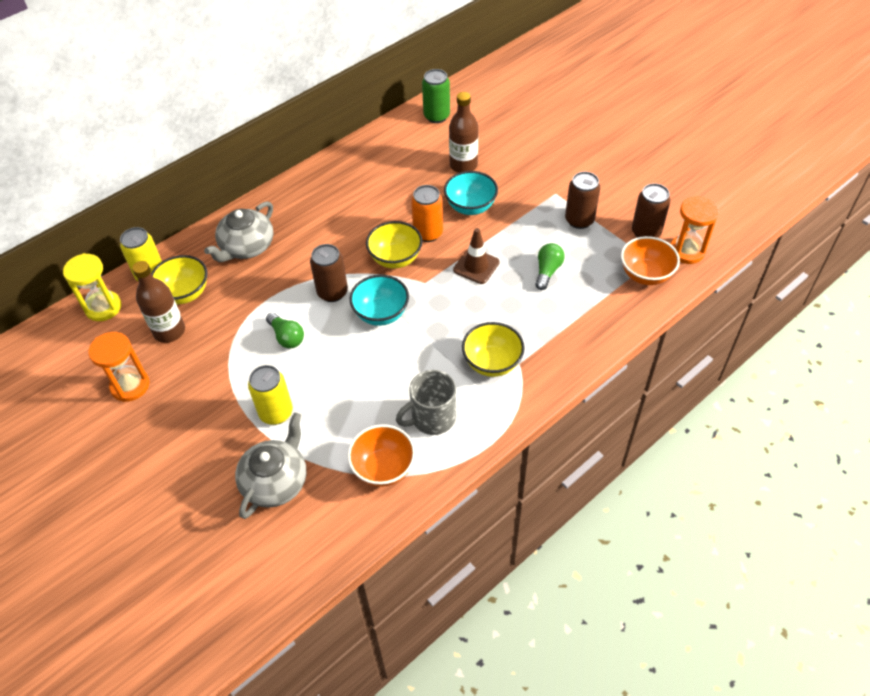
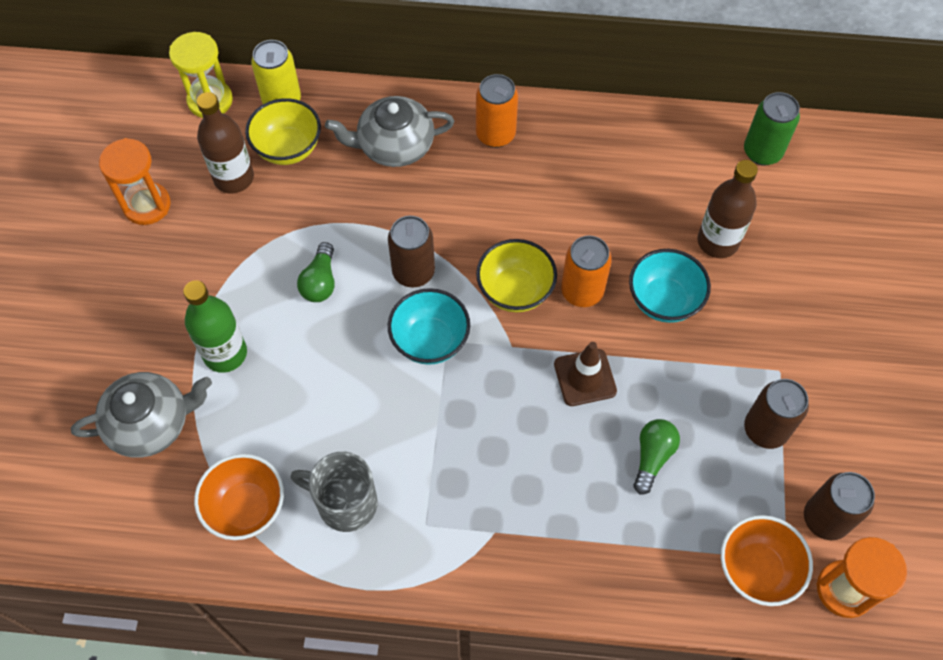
camera: 45 degrees right, 10 degrees up
yellow can [248,365,293,425] -> green bottle [183,280,247,373]
yellow bowl [462,322,525,377] -> none
green light bulb [535,243,565,290] -> green light bulb turned 45 degrees counterclockwise [633,419,680,495]
none -> orange can [476,74,518,148]

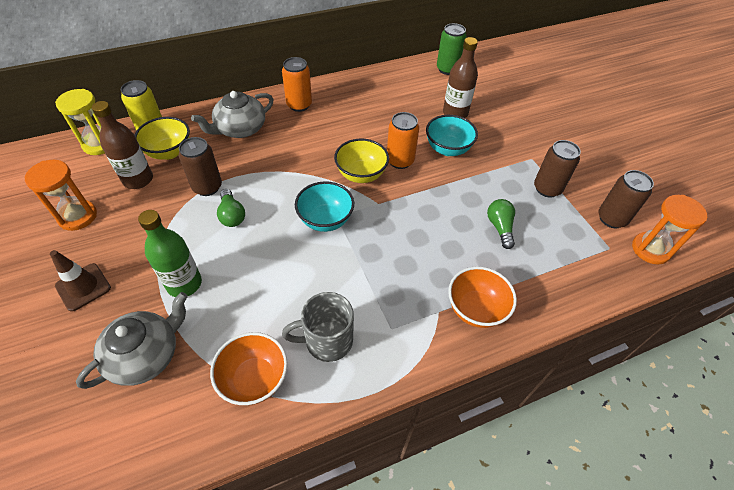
camera: 30 degrees left, 10 degrees down
brown can [388,216,435,288] -> brown can moved to [179,137,222,196]
brown traffic cone [554,342,617,406] -> brown traffic cone moved to [50,250,111,312]
orange bowl [721,515,813,606] -> orange bowl moved to [448,266,517,328]

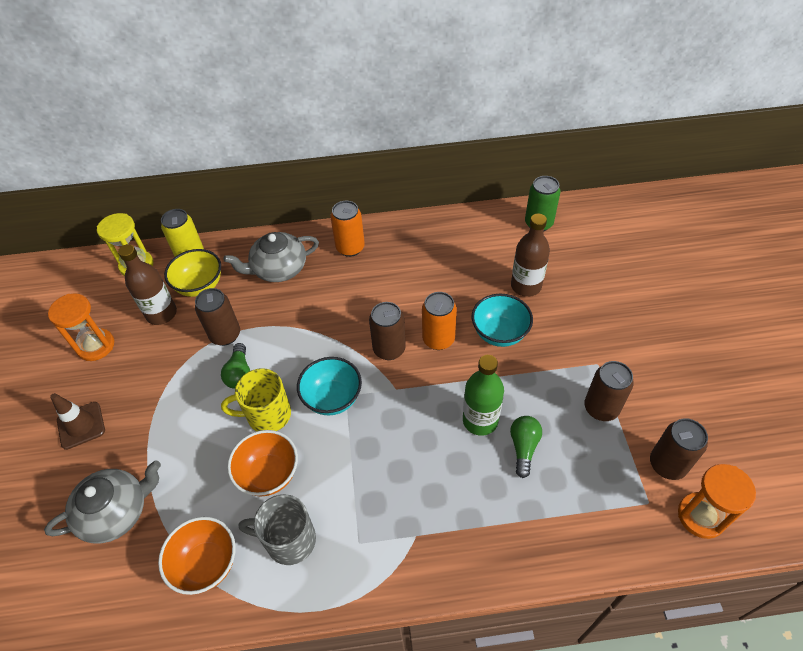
camera: 20 degrees right, 0 degrees up
green bottle [138,210,202,297] -> green bottle moved to [463,355,504,436]
yellow bowl [334,138,389,183] -> brown can [369,302,406,360]
orange bowl [448,266,517,328] -> orange bowl moved to [227,430,298,496]
none -> yellow mug [221,368,291,431]

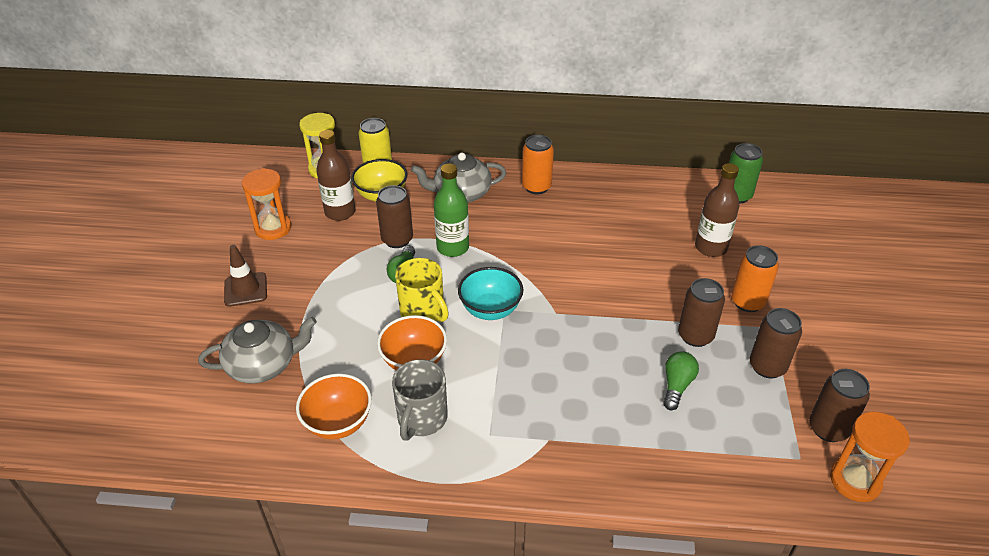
camera: 10 degrees right, 10 degrees down
yellow mug [221,368,291,431] -> yellow mug turned 135 degrees counterclockwise [395,258,449,322]
grey mug [239,494,316,565] -> grey mug turned 90 degrees counterclockwise [392,359,448,441]
brown can [369,302,406,360] -> brown can moved to [678,278,725,347]
orange can [422,292,457,350] -> orange can moved to [731,245,779,312]
green bottle [463,355,504,436] -> green bottle moved to [434,164,469,257]
turquoise bowl [472,294,533,347] -> none

